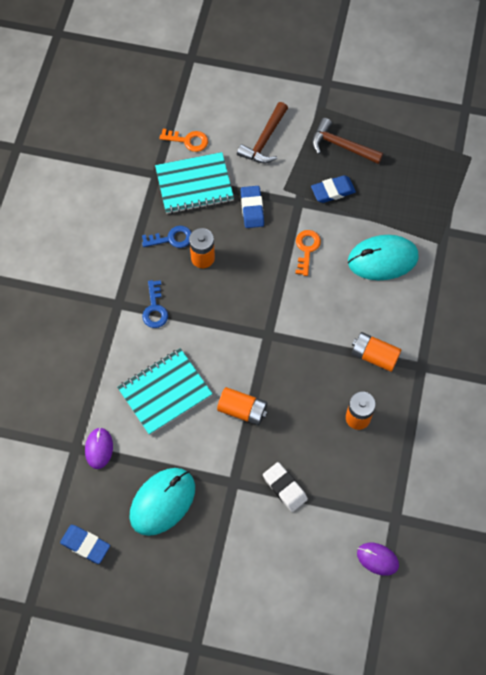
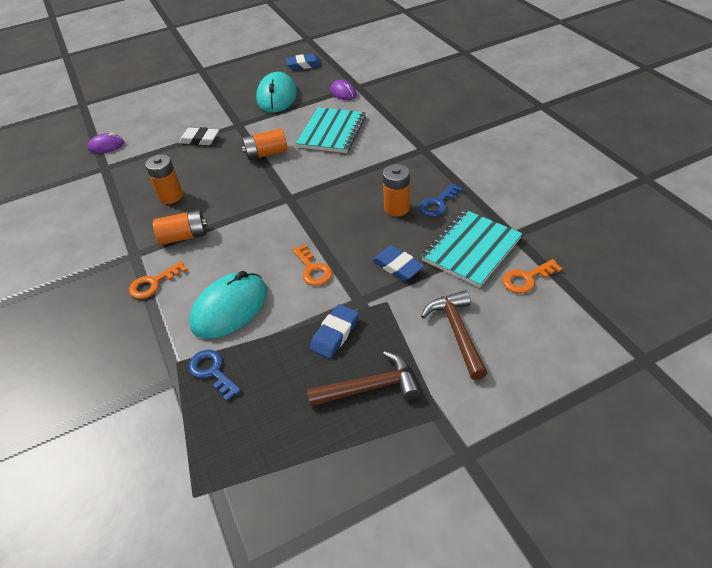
camera: 145 degrees right, 20 degrees down
blue key [142,280,168,328] -> blue key moved to [189,350,241,401]
none -> orange key [129,261,188,299]

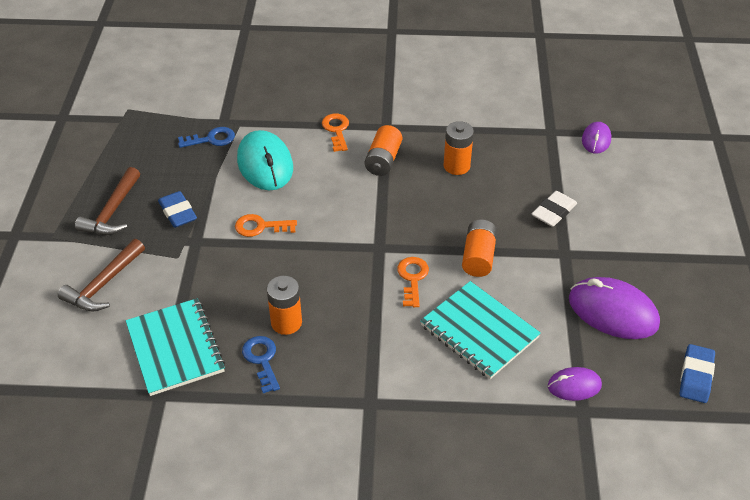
camera: 115 degrees right, 0 degrees up
turquoise mouse [256,72,297,113] -> purple mouse [569,277,660,339]
blue eraser [372,246,424,281] -> none
brown hammer [421,290,487,380] -> brown hammer turned 105 degrees clockwise [58,239,145,312]
orange key [502,259,562,293] -> orange key moved to [397,257,429,307]

